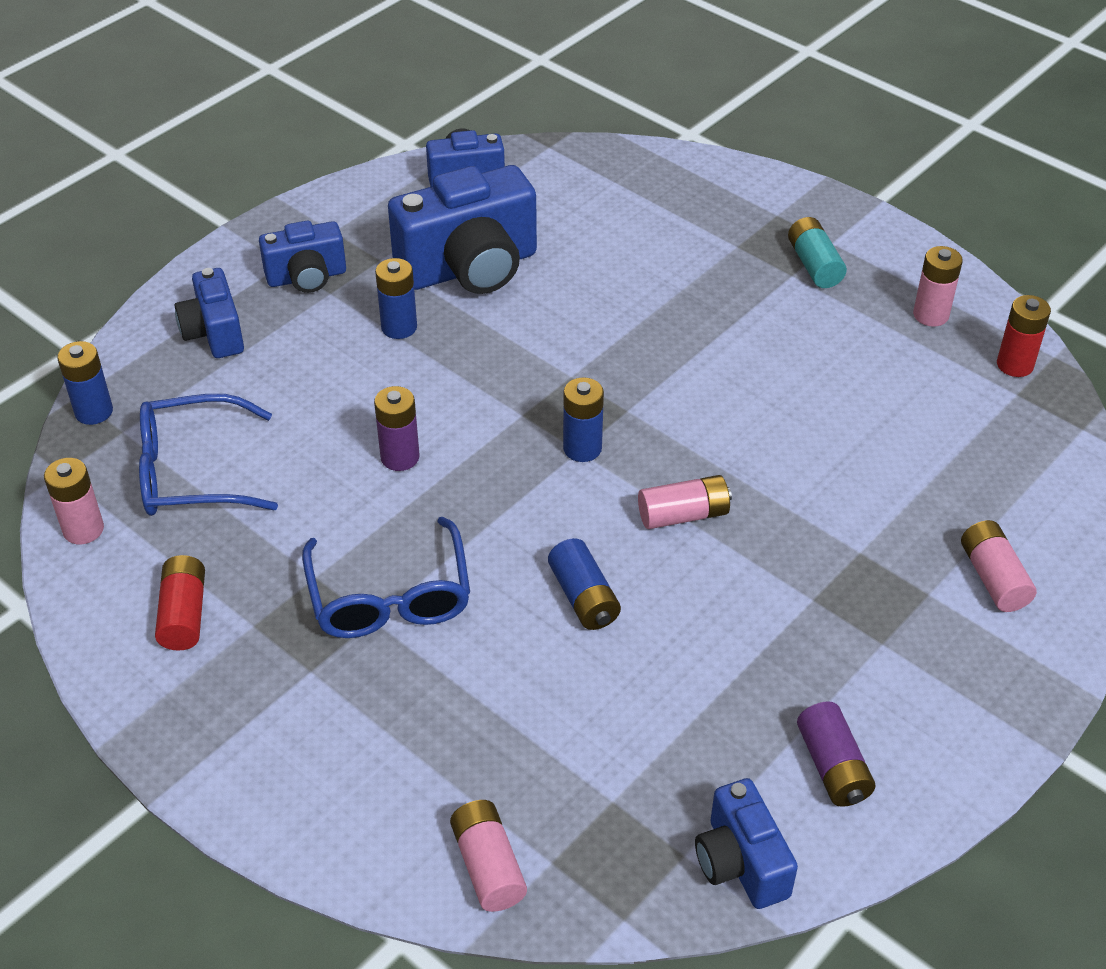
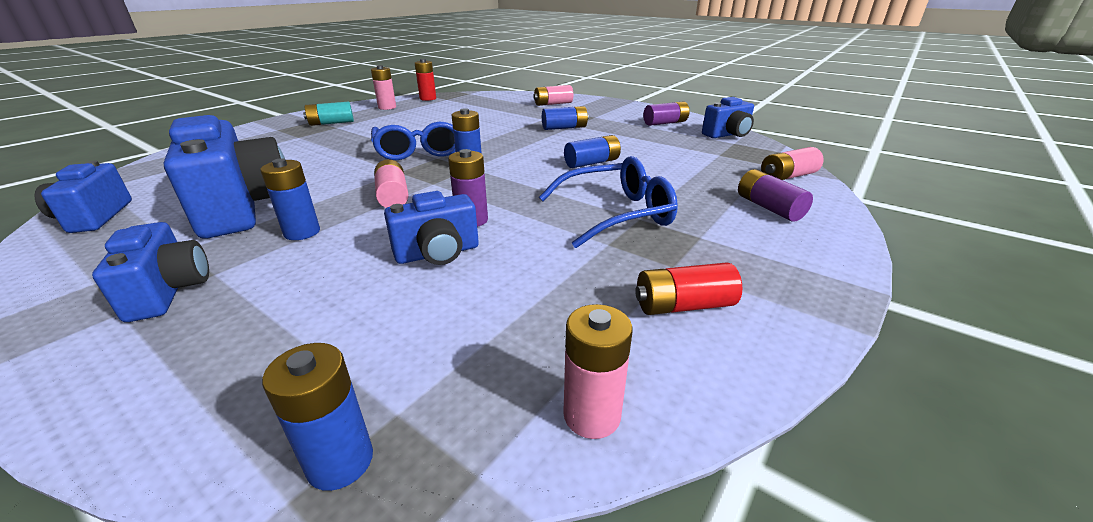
camera: 95 degrees left, 15 degrees down
blue glasses [139,394,278,516] -> blue glasses moved to [371,122,455,160]
blue camera [174,268,244,358] -> blue camera moved to [384,191,479,265]
pink battery [638,475,732,529] -> pink battery moved to [374,159,409,208]
none -> blue battery [542,106,589,130]
none -> purple battery [738,169,813,222]

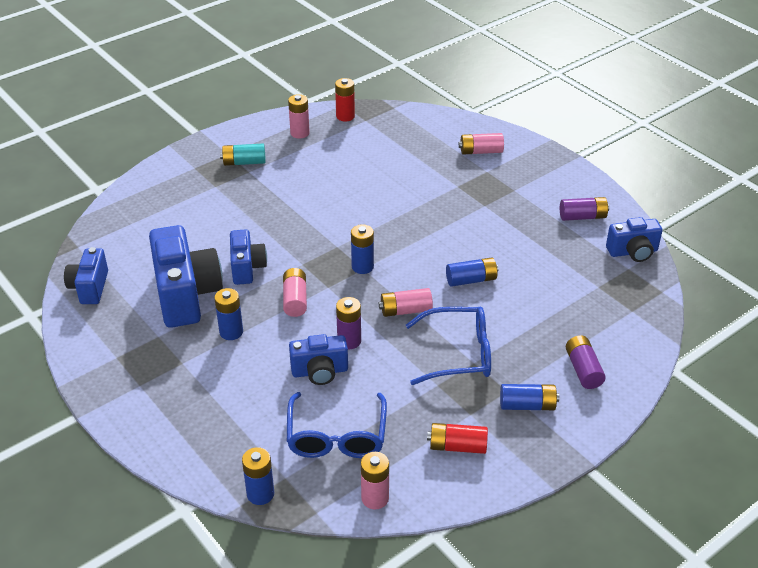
camera: 15 degrees right, 10 degrees up
blue camera [92,222,209,322] -> blue camera moved to [230,229,267,285]
blue glasses [371,122,455,160] -> blue glasses moved to [287,392,387,458]
blue battery [542,106,589,130] -> blue battery moved to [500,384,559,410]
pink battery [761,147,824,180] -> pink battery moved to [379,288,433,317]

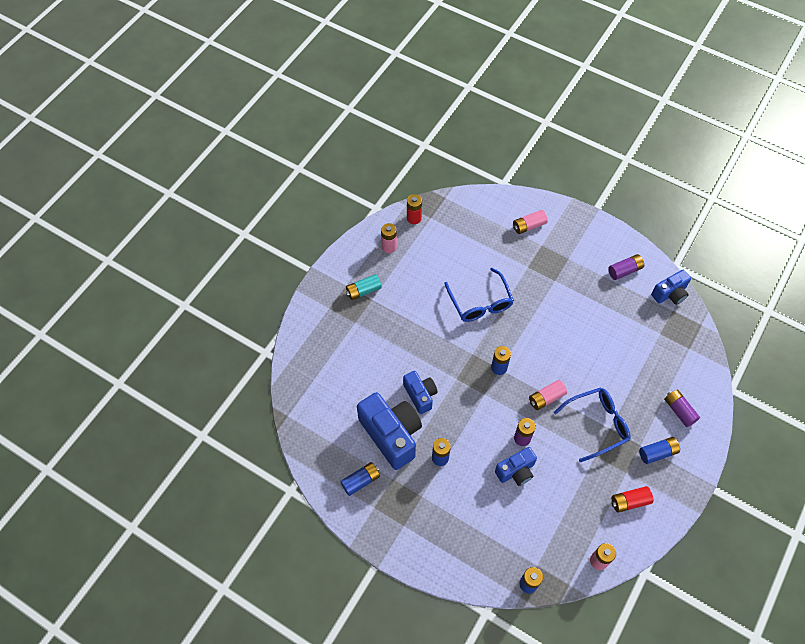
camera: 20 degrees left, 20 degrees up
blue camera [64,247,108,304] -> none
pink battery [283,268,307,317] -> none
blue glasses [287,392,387,458] -> blue glasses moved to [444,268,514,322]
blue battery [446,257,499,287] -> blue battery moved to [340,462,380,496]

